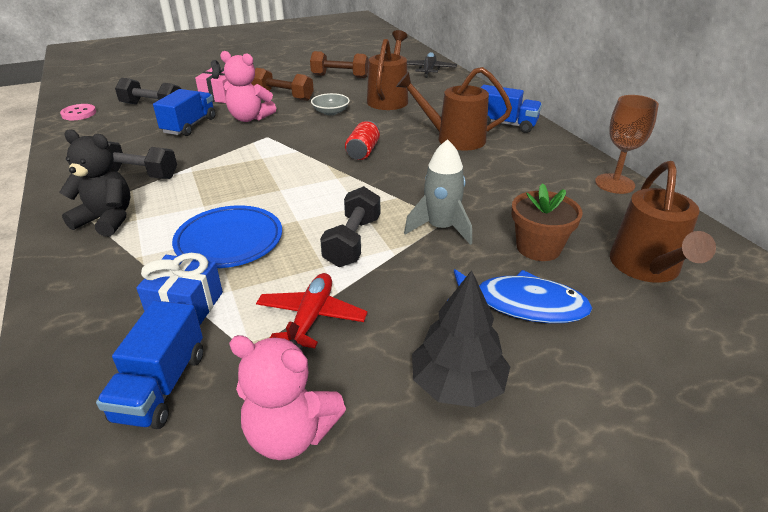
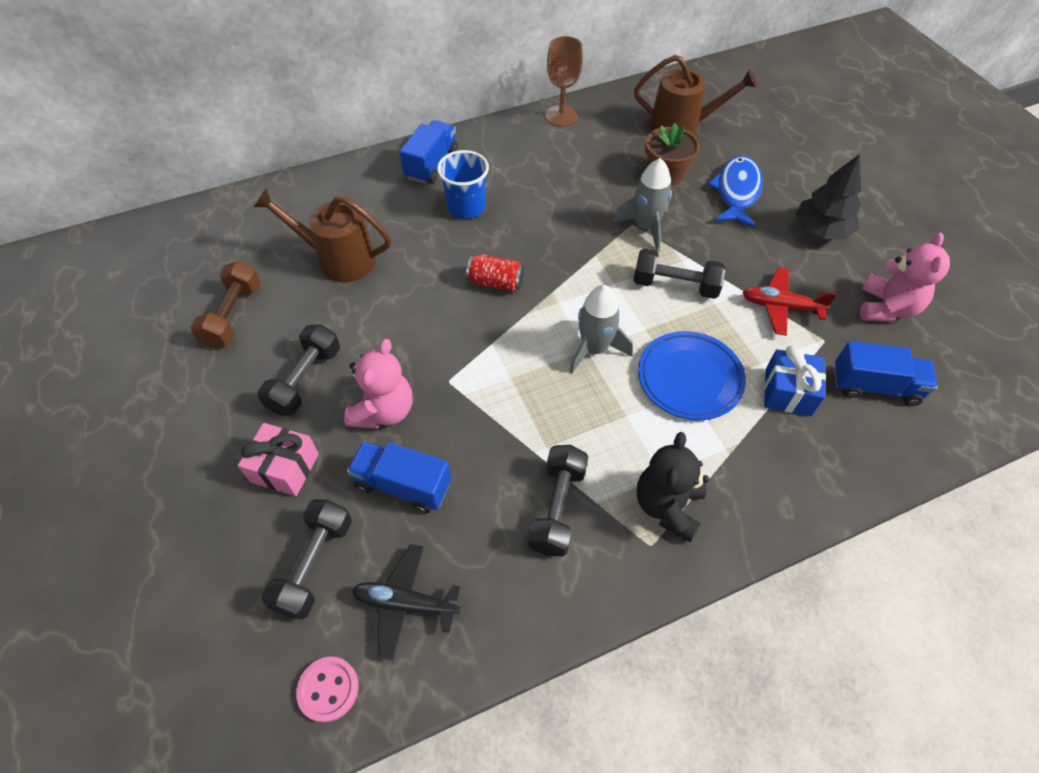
camera: 90 degrees left, 20 degrees up
brown dumbbell [251,68,314,101] -> black dumbbell [257,324,340,416]
grey bowl [311,93,350,116] -> none
brown watering can [396,67,512,151] -> blue cup [437,150,489,219]
black plane [407,52,457,78] -> black plane moved to [352,544,460,661]
none -> grey rocket [569,285,633,374]

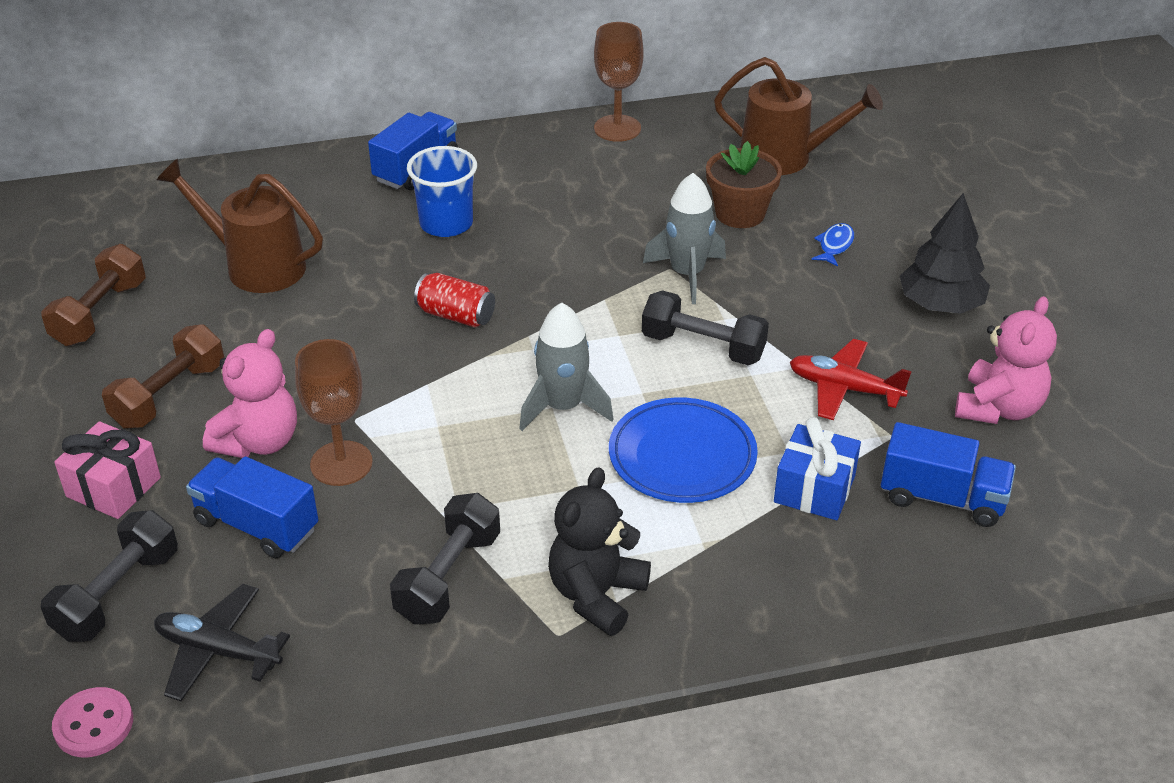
camera: 10 degrees right, 15 degrees down
black dumbbell [257,324,340,416] -> brown dumbbell [102,324,224,428]
blue fish [707,156,763,228] -> blue fish [812,223,854,267], size x0.48
none -> brown goblet [295,339,373,486]

